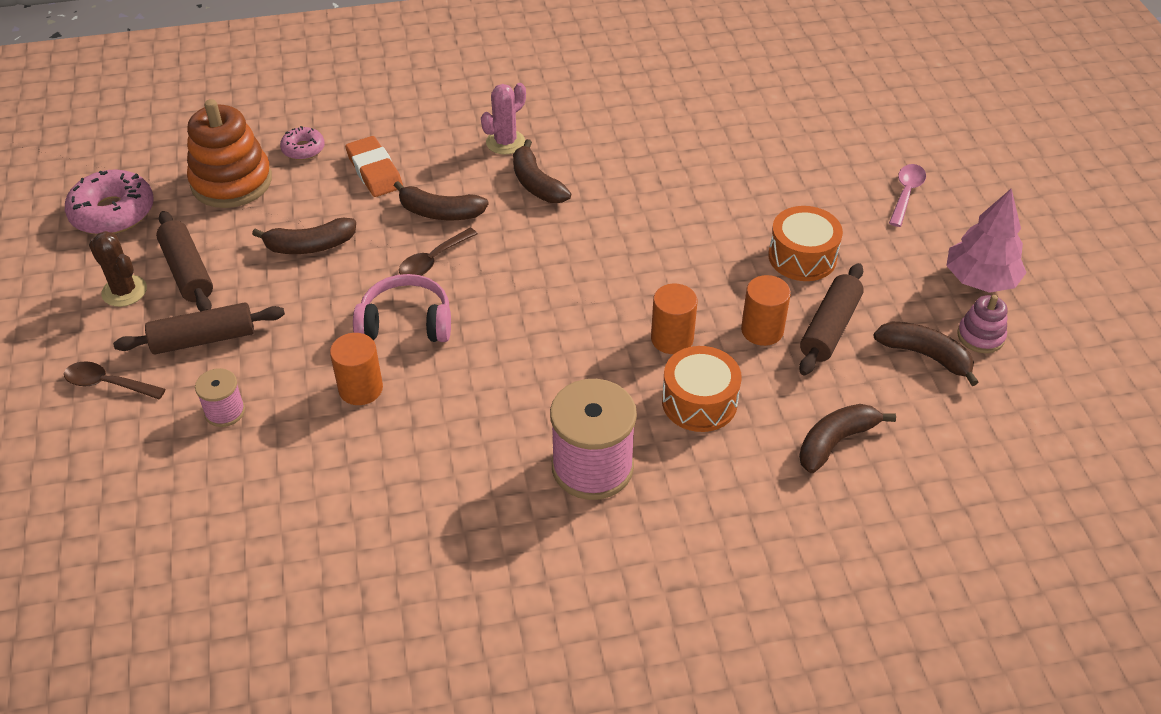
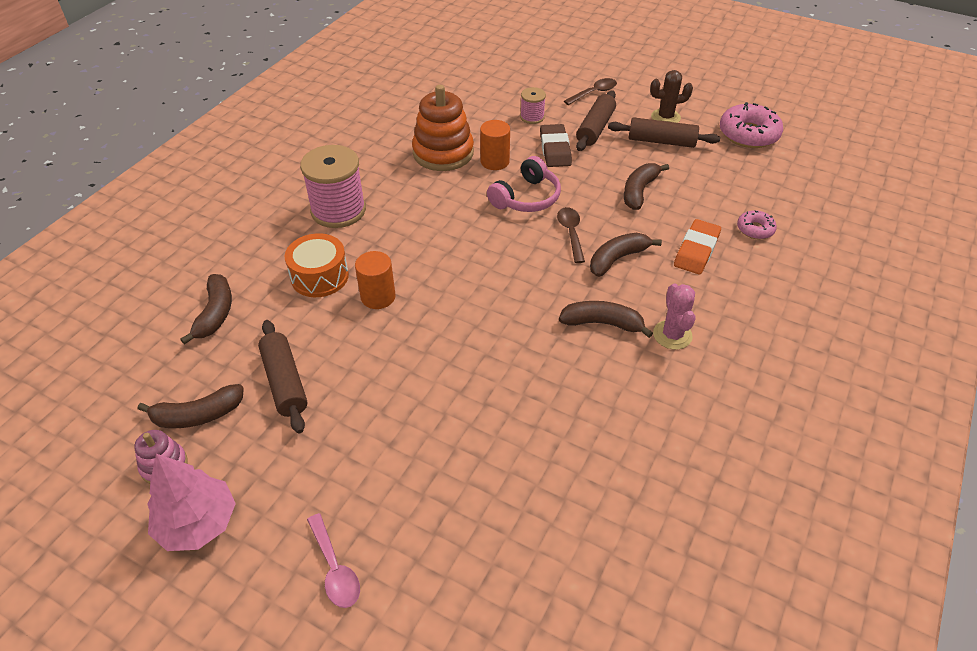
camera: 130 degrees right, 0 degrees up
orange stacking toy [187,99,272,208] -> orange stacking toy moved to [412,85,474,171]
orange eraser [345,136,403,197] -> orange eraser turned 75 degrees counterclockwise [674,219,721,274]
orange cylinder [741,275,791,346] -> none
orange drum [768,206,843,281] -> none
none -> brown eraser [540,124,572,167]

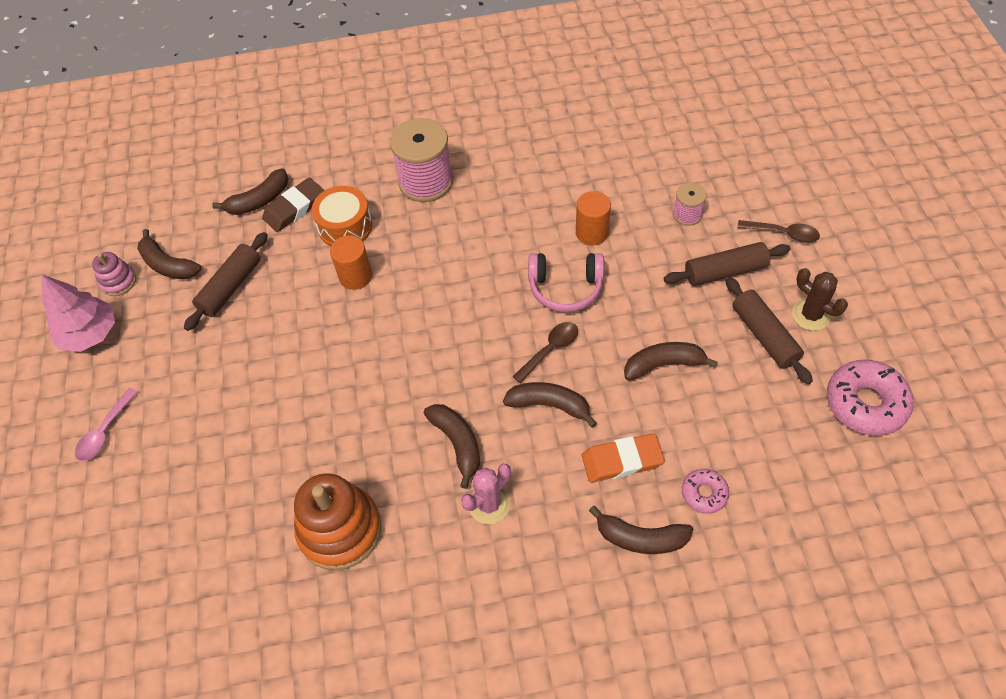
camera: 55 degrees right, 10 degrees up
orange stacking toy [412,85,474,171] -> orange stacking toy moved to [294,473,382,570]
brown eraser [540,124,572,167] -> brown eraser moved to [262,178,325,232]
none -> brown banana [589,506,693,554]

